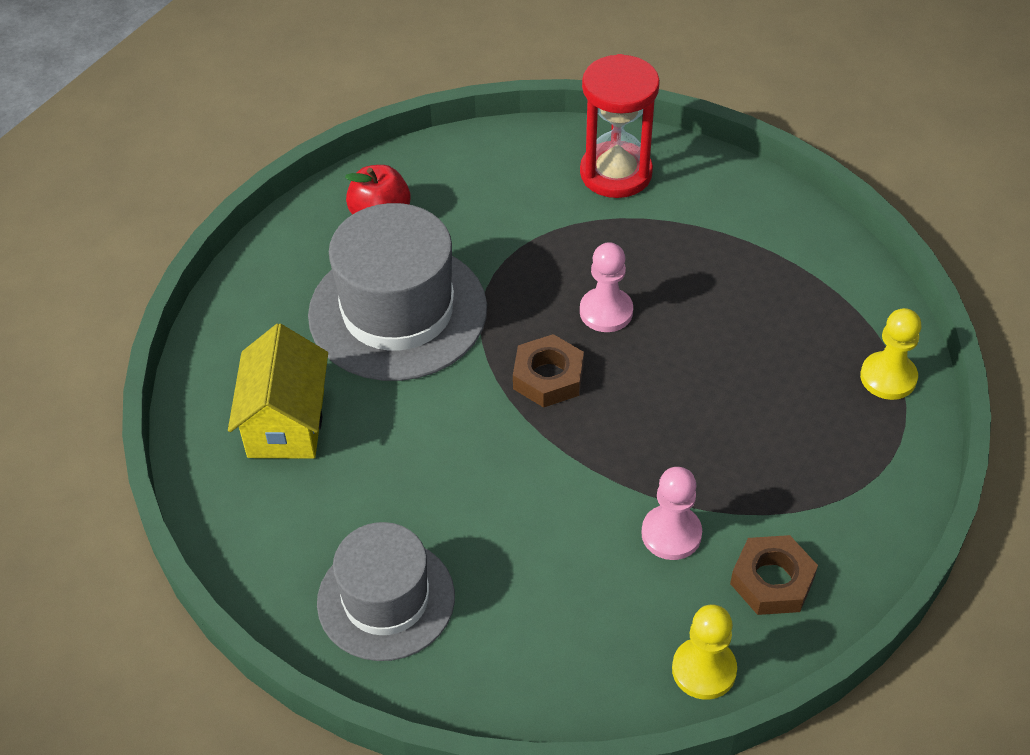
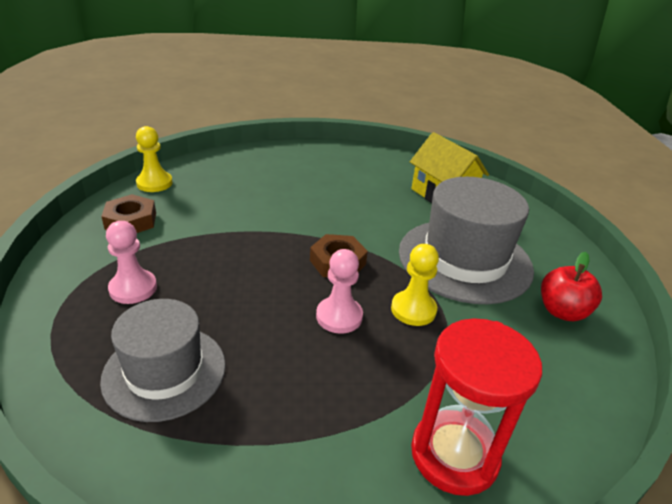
camera: 140 degrees right, 15 degrees down
grey hat [317,522,455,661] -> grey hat moved to [100,299,226,422]
pink pawn [641,467,702,560] -> pink pawn moved to [106,221,157,304]
yellow pawn [860,308,921,400] -> yellow pawn moved to [391,244,439,326]

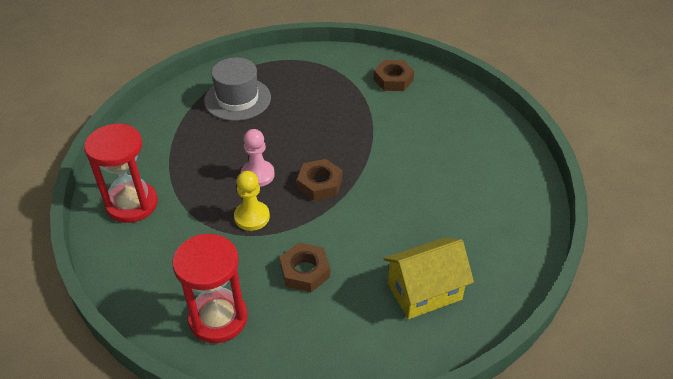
camera: 105 degrees right, 10 degrees up
pink pawn [106,221,157,304] -> none
yellow pawn [136,126,172,192] -> none
grey hat [399,177,534,304] -> brown nut [280,243,330,292]
red apple [541,252,602,321] -> red hourglass [172,234,248,343]

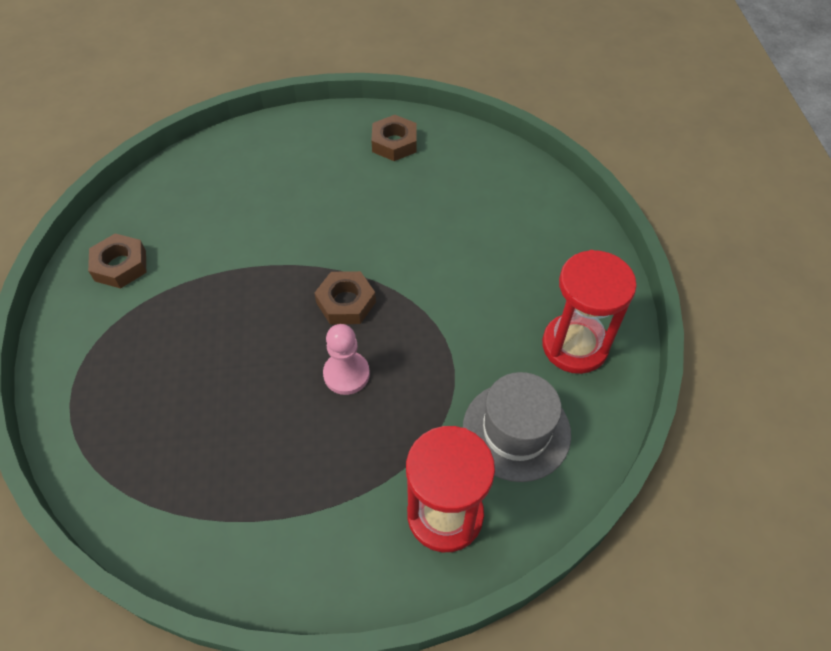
camera: 105 degrees left, 10 degrees up
grey hat [204,57,271,121] -> grey hat moved to [463,372,571,482]
yellow pawn [234,171,270,231] -> none
brown nut [280,243,330,292] -> brown nut moved to [371,115,417,161]
yellow house [384,238,474,319] -> none

